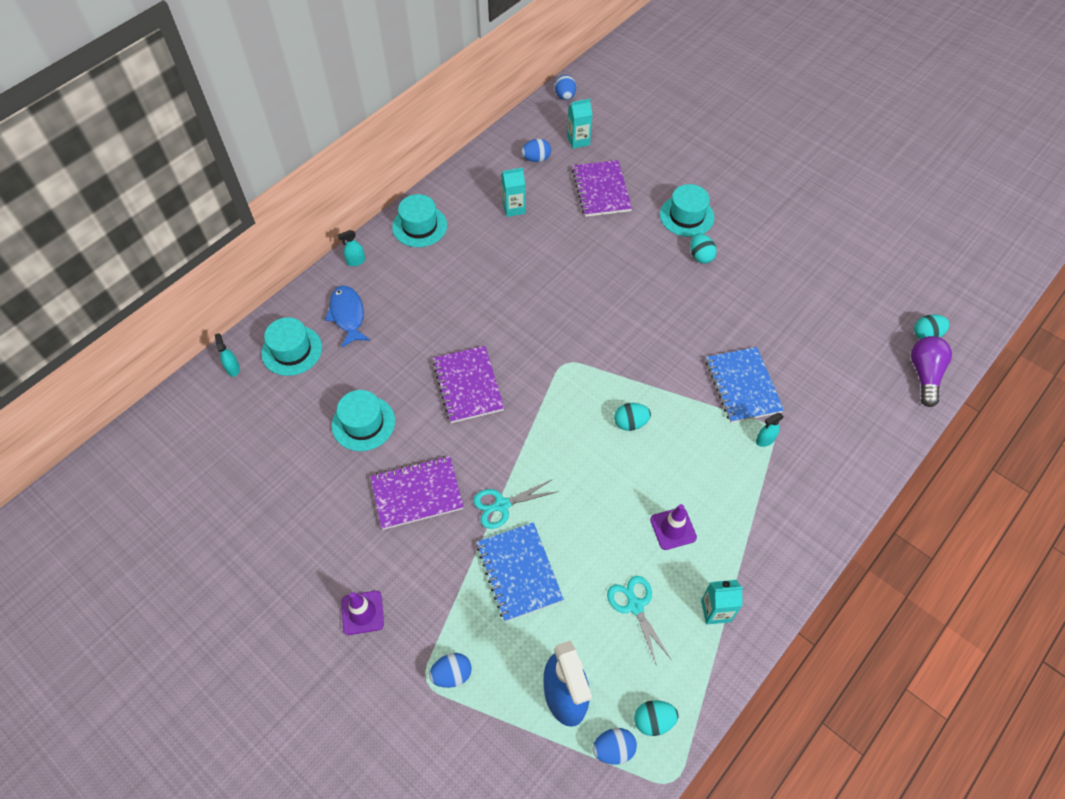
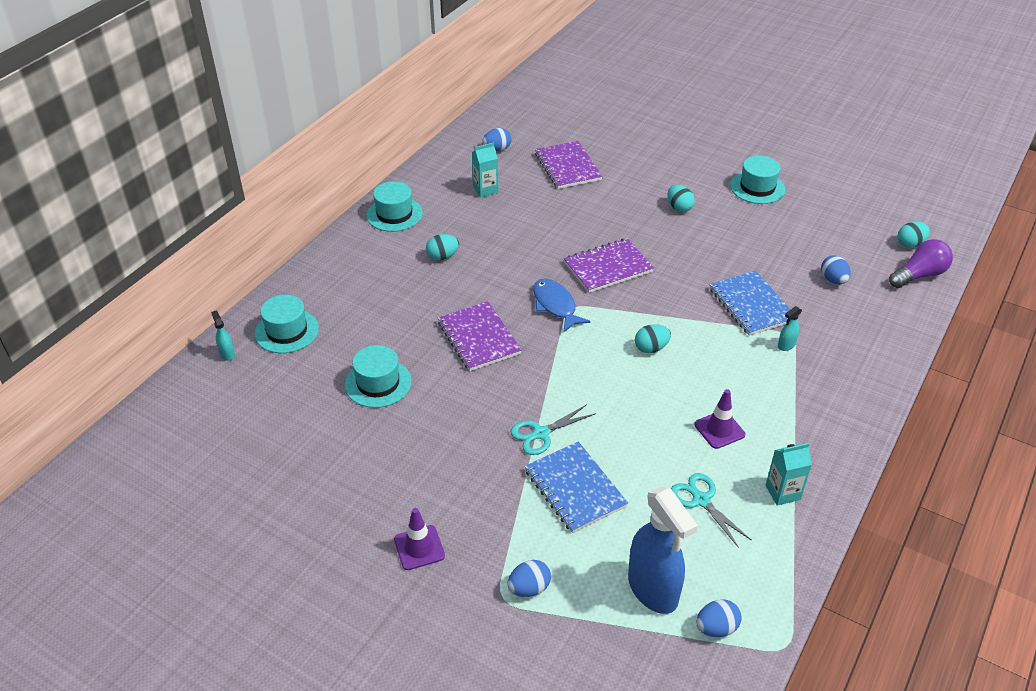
camera: 10 degrees left, 15 degrees down
blue fish [325,286,370,348] -> blue fish moved to [533,278,591,332]
turquoise spray bottle [338,230,365,266] -> none
purple notebook [370,456,464,530] -> purple notebook moved to [564,238,654,293]
blue egg [555,75,576,100] -> blue egg moved to [821,255,851,284]
turquoise carton [567,99,593,149] -> none
turquoise egg [634,700,679,736] -> turquoise egg moved to [426,234,459,260]
turquoise hat [660,184,714,237] -> turquoise hat moved to [730,156,785,204]
purple light bulb [911,336,952,407] -> purple light bulb turned 60 degrees clockwise [889,239,953,288]

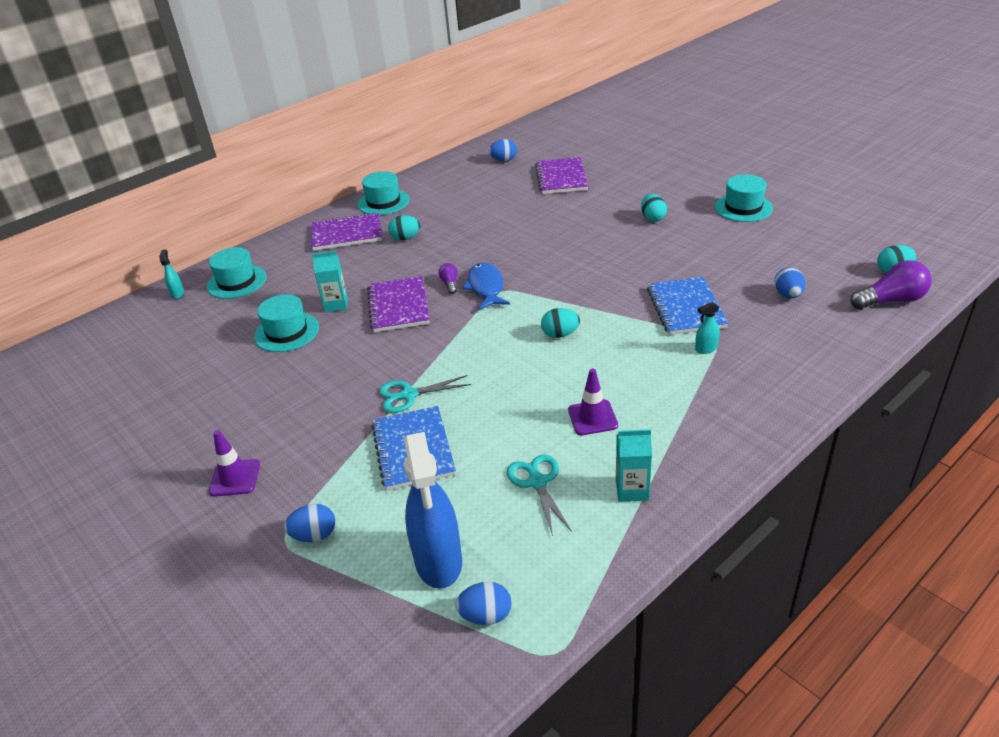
camera: 20 degrees right, 5 degrees down
turquoise carton [472,142,498,198] -> turquoise carton moved to [312,251,348,312]
purple notebook [564,238,654,293] -> purple notebook moved to [312,212,382,251]
none -> purple light bulb [438,263,458,294]

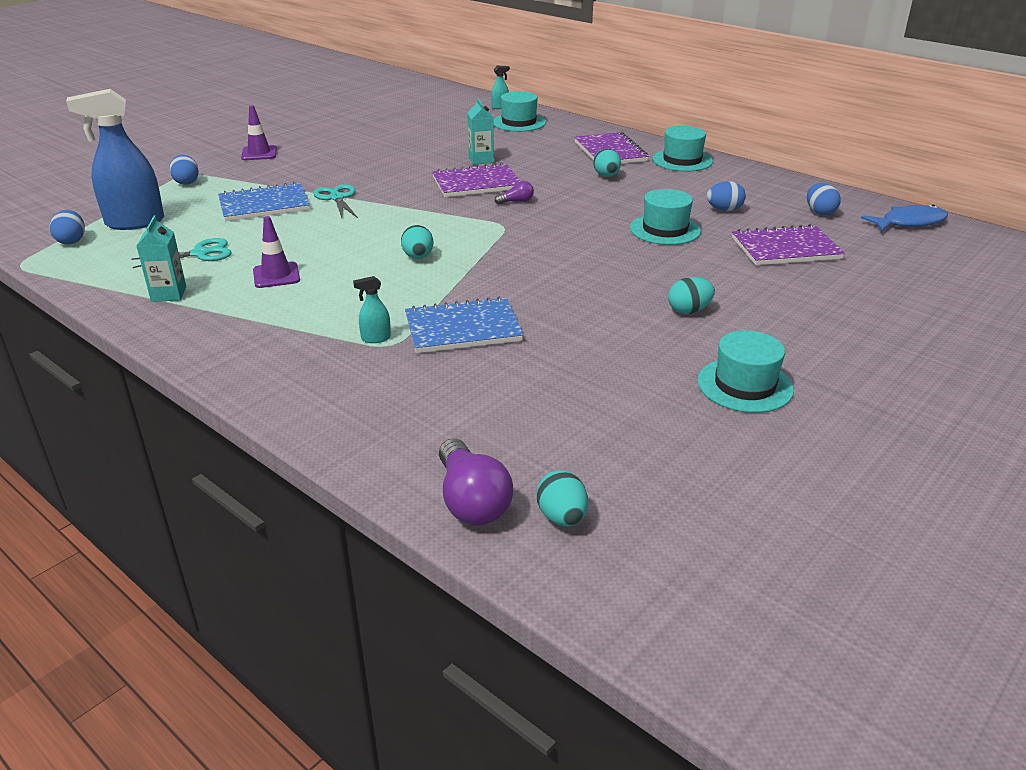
camera: 80 degrees right, 5 degrees down
turquoise hat [254,294,319,352] -> turquoise hat moved to [630,189,701,245]
blue fish [463,262,510,310] -> blue fish moved to [861,205,948,232]
turquoise spray bottle [695,302,719,354] -> turquoise spray bottle turned 75 degrees counterclockwise [353,276,391,343]
blue egg [774,267,806,298] -> blue egg moved to [706,181,746,211]

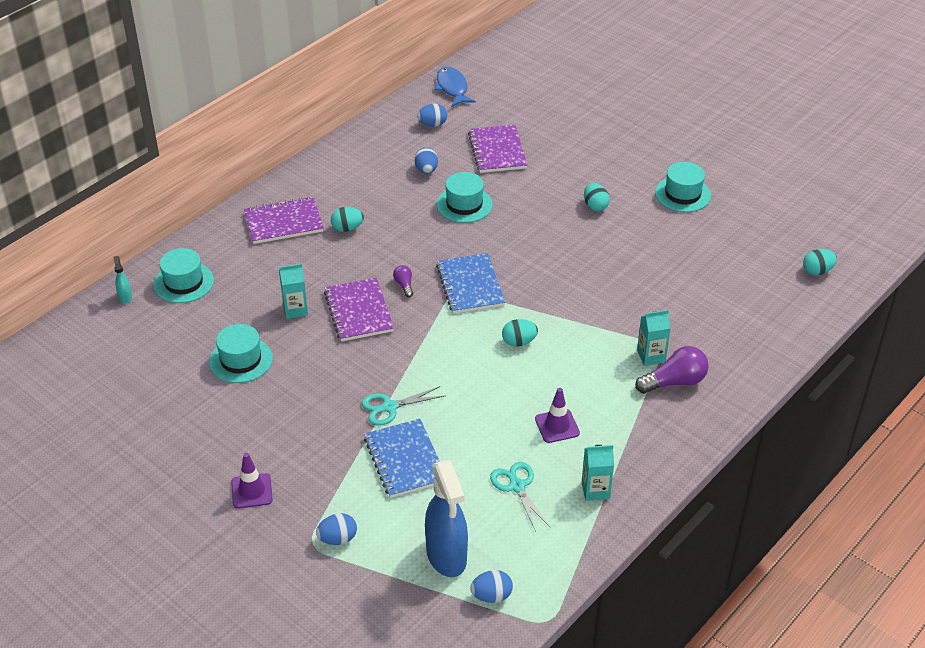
camera: 90 degrees left, 10 degrees up
turquoise spray bottle [353,276,391,343] -> turquoise carton [637,310,671,366]
blue notebook [405,297,523,353] -> blue notebook moved to [436,253,505,314]
purple light bulb [439,438,513,525] -> purple light bulb moved to [635,346,708,394]
turquoise hat [652,126,713,171] -> turquoise hat moved to [209,324,273,383]

